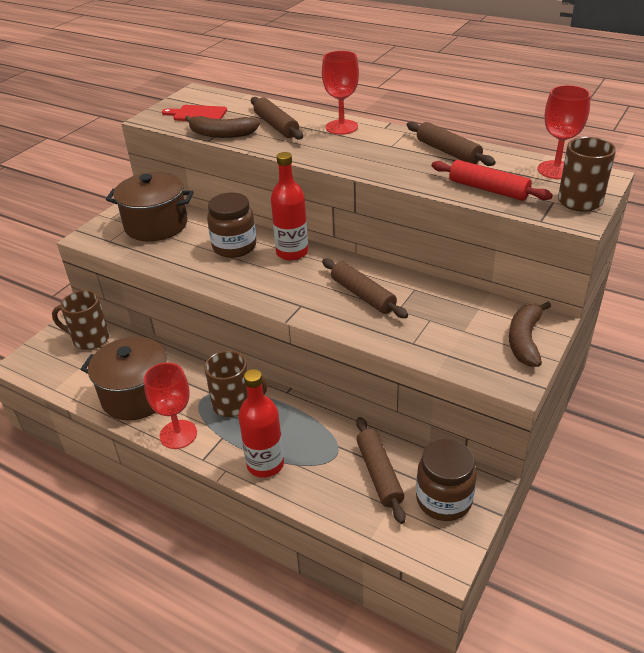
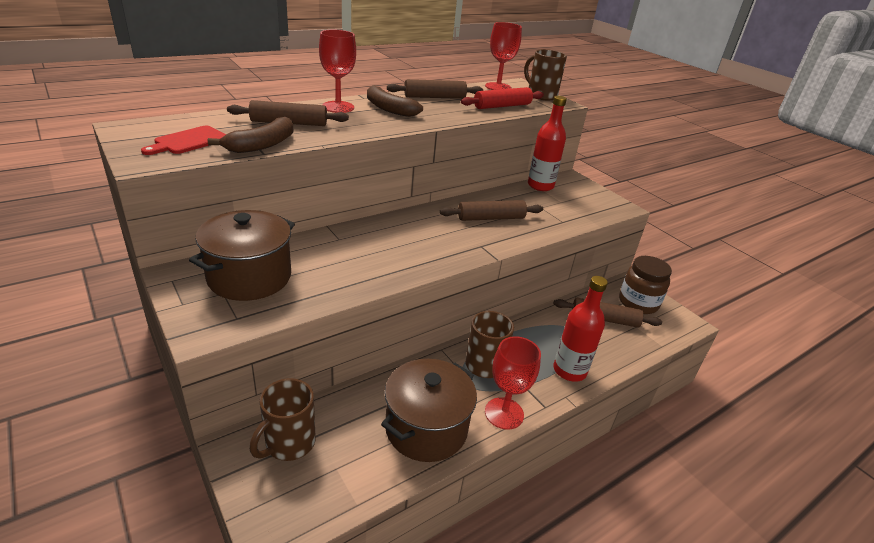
camera: 70 degrees left, 5 degrees down
brown jar [207,193,256,258] -> none
red bottle [271,152,308,261] -> red bottle moved to [528,96,567,191]
brown banana [509,302,551,367] -> brown banana moved to [367,85,423,117]

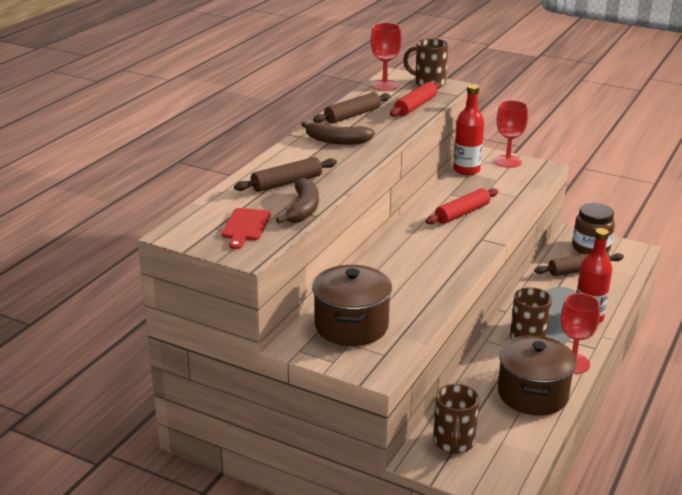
camera: 25 degrees left, 5 degrees down
red goblet [319,30,356,113] -> red goblet moved to [494,100,528,168]
brown rolling pin [440,200,543,221] -> red rolling pin [426,188,498,224]

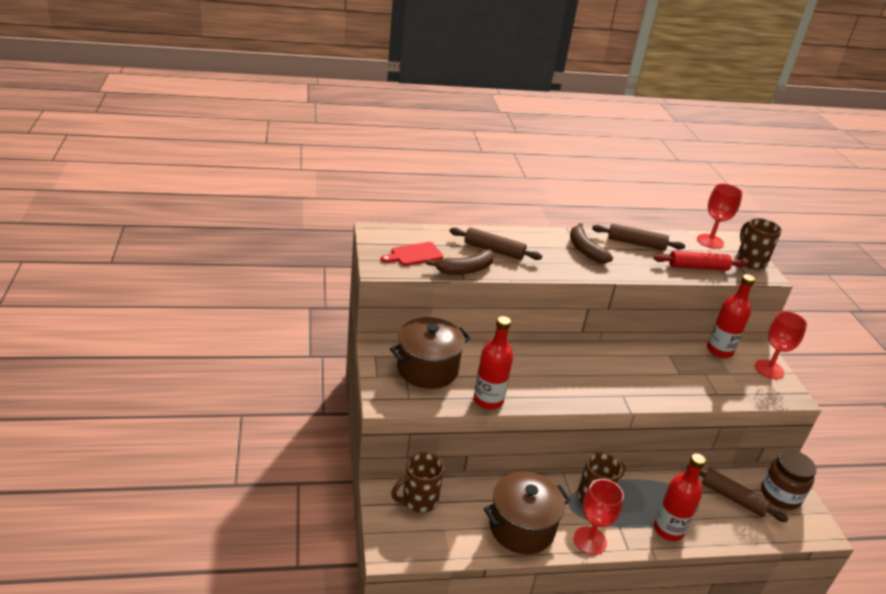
camera: 50 degrees right, 5 degrees up
red rolling pin [426,188,498,224] -> none
none -> red bottle [474,316,513,410]

